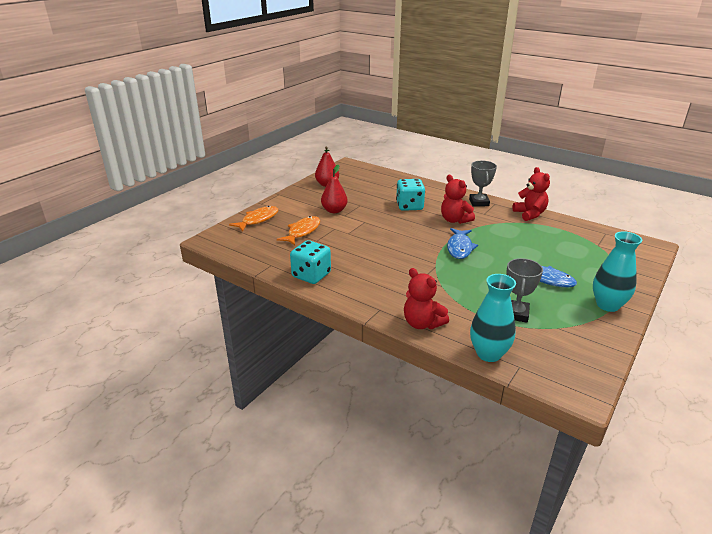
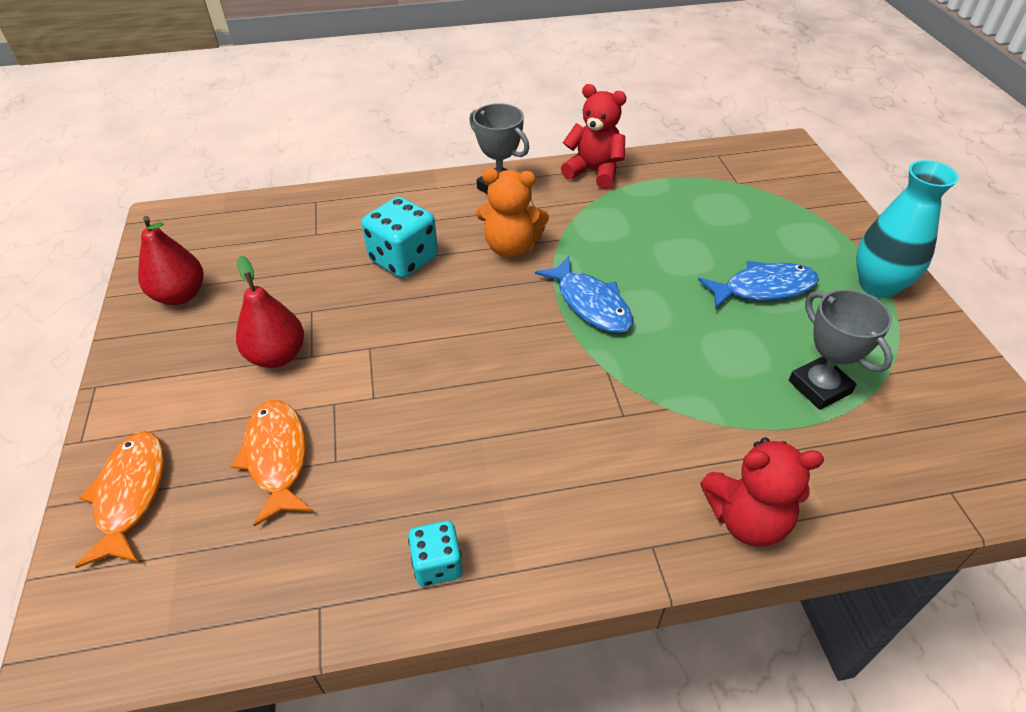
camera: 45 degrees left, 15 degrees up
turquoise dice [290,240,331,284] -> turquoise dice [408,521,463,586], size x0.59
red teddy bear [441,175,475,224] -> orange teddy bear [476,168,549,258]
turquoise vase [470,274,516,362] -> none

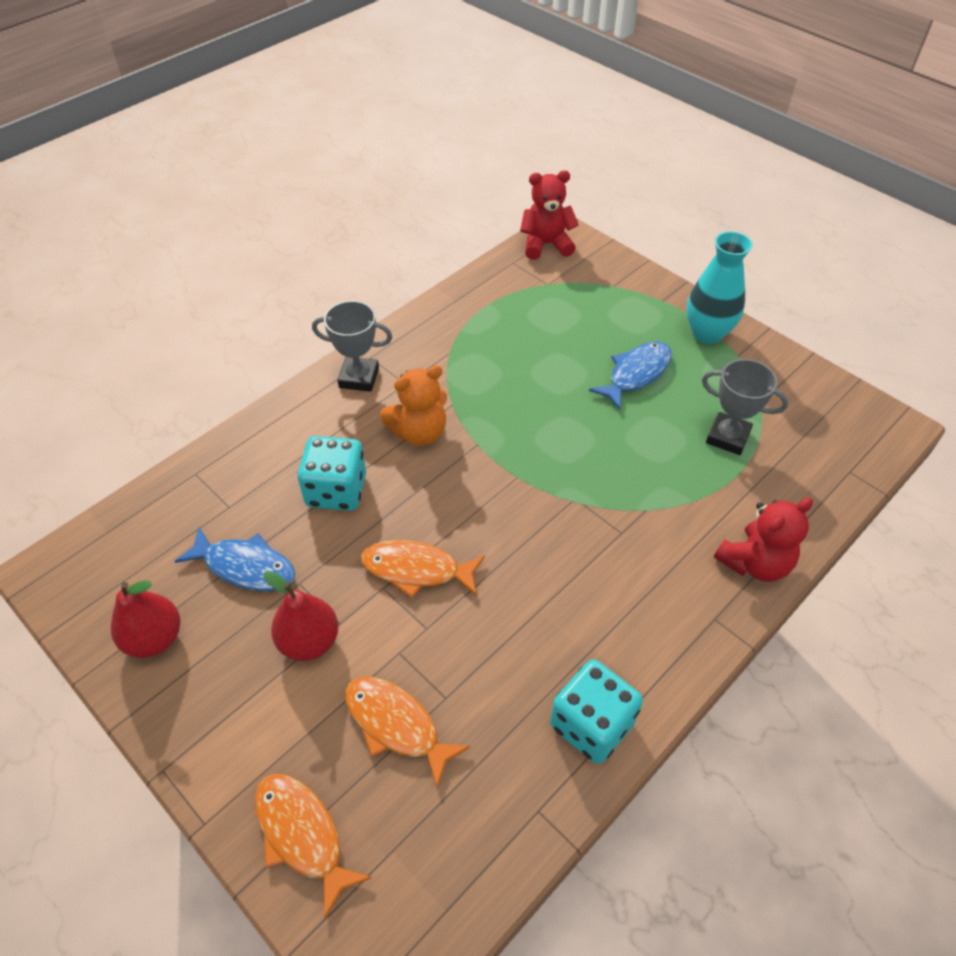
camera: 35 degrees left, 5 degrees up
turquoise dice [408,521,463,586] -> turquoise dice [550,660,643,764], size x1.70
blue fish [535,256,633,333] -> blue fish moved to [174,527,295,591]
red teddy bear [561,84,627,189] -> red teddy bear moved to [520,170,579,260]
none -> orange fish [361,540,485,598]

